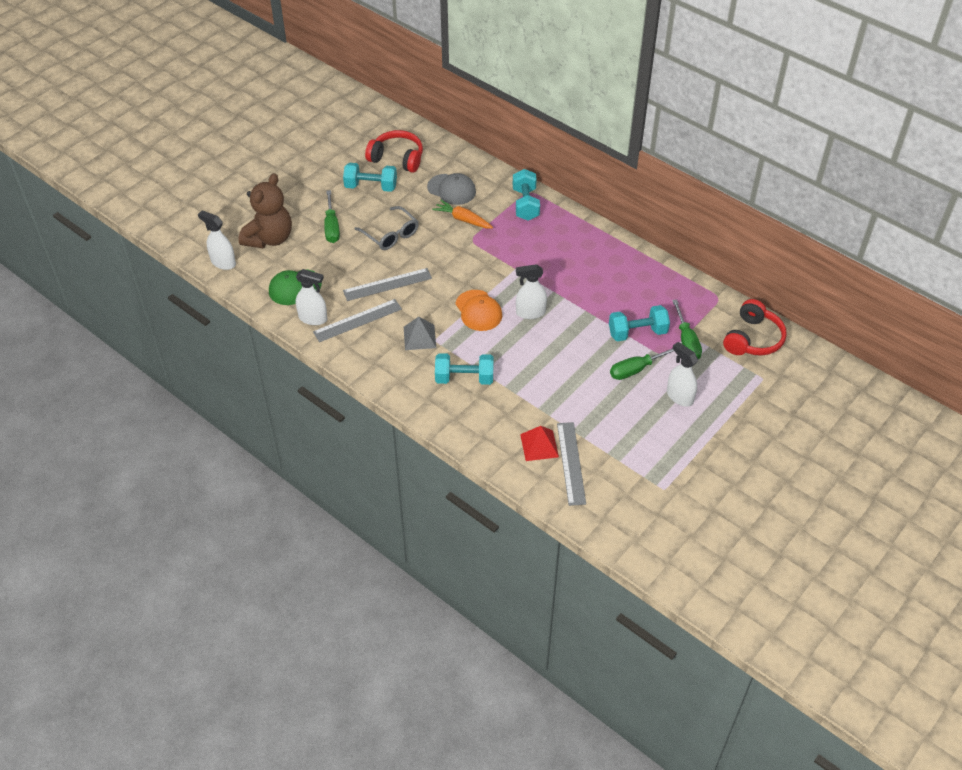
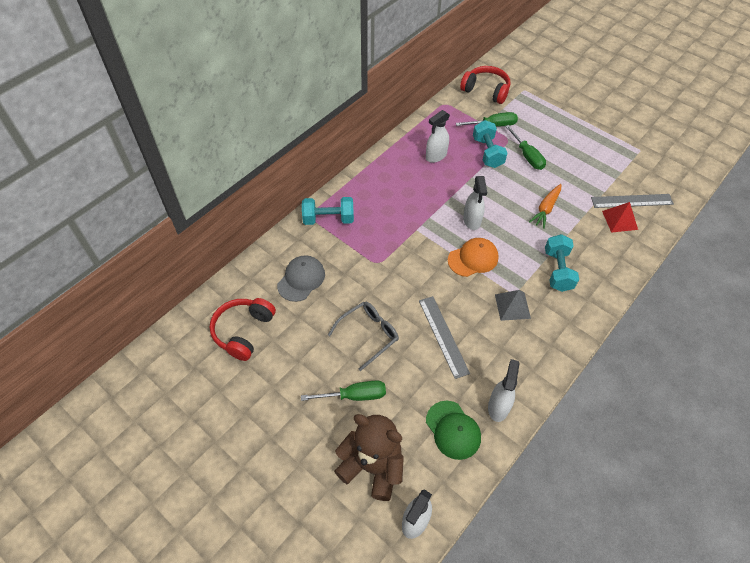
camera: 90 degrees left, 5 degrees up
grey ruler [313,299,402,342] -> none
turquoise dumbbell [343,163,397,192] -> none
orange carrot [432,200,493,229] -> orange carrot moved to [529,184,561,229]
white spray bottle [667,342,698,407] -> white spray bottle moved to [426,110,450,163]

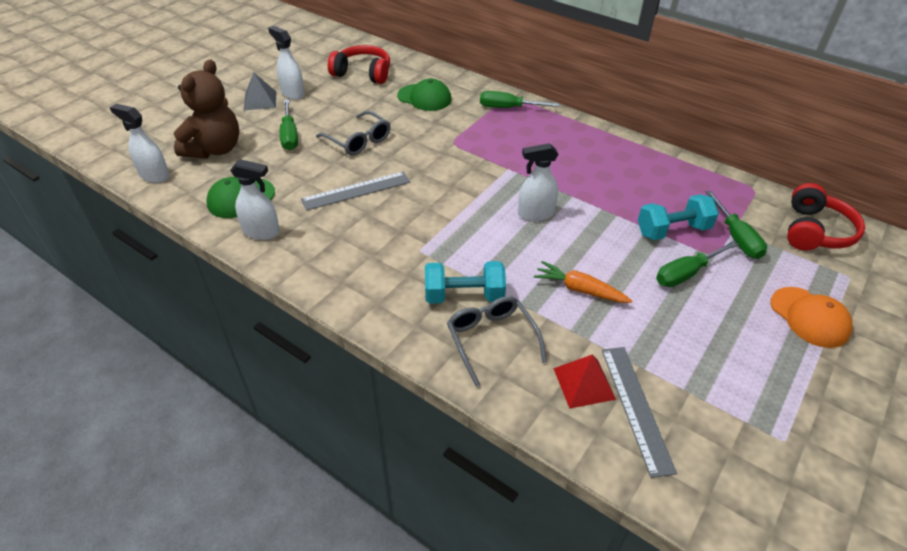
camera: 85 degrees right, 10 degrees down
grey cap [277,255,325,302] -> green cap [397,79,452,111]
turquoise dumbbell [302,197,354,225] -> green screwdriver [480,91,559,108]
white spray bottle [426,110,450,163] -> white spray bottle moved to [268,26,305,100]
orange cap [448,238,499,277] -> orange cap moved to [771,287,853,348]
grey pyramid [495,290,531,321] -> grey pyramid moved to [243,72,277,110]
none -> grey glasses [447,296,547,387]

